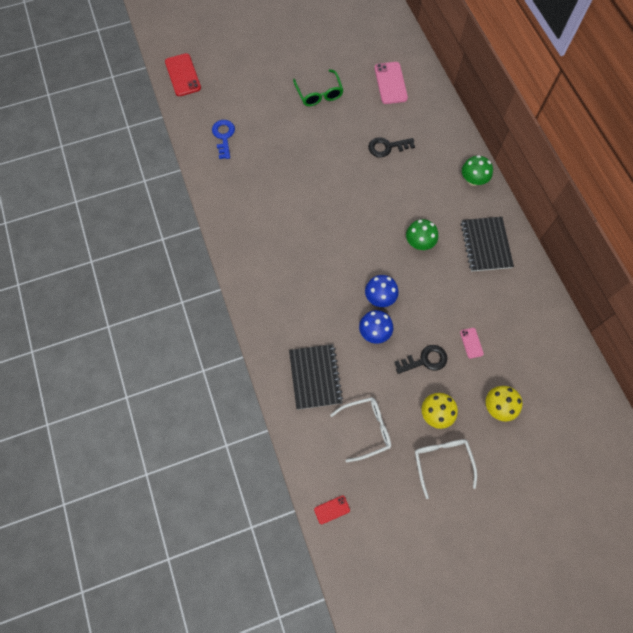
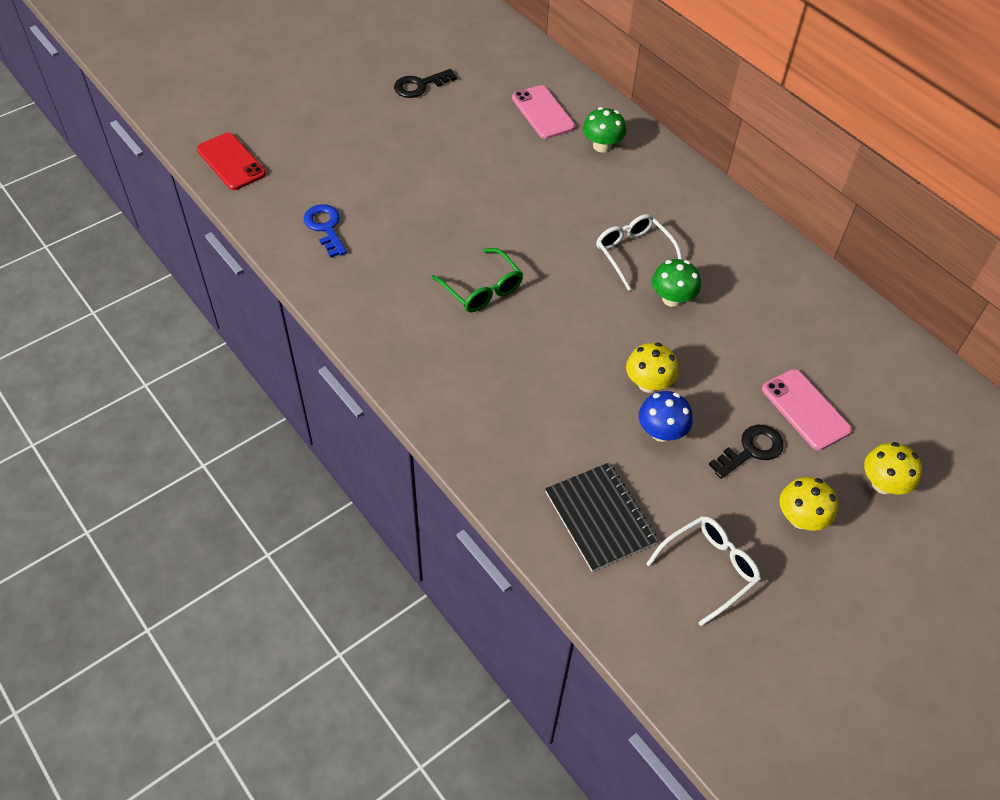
camera: 20 degrees left, 15 degrees down
green glasses [293,69,343,106] -> green glasses moved to [431,248,523,312]
red phone [314,495,350,524] -> none
blue mushroom [365,275,399,307] -> yellow mushroom [626,343,678,393]
black key [368,137,415,157] -> black key moved to [394,69,457,98]
white glasses [415,439,477,499] -> white glasses moved to [596,214,682,291]
pink phone [460,328,484,359] -> pink phone [762,369,852,450], size x1.92
black notebook [461,217,514,272] -> none
green mushroom [462,155,493,186] -> green mushroom moved to [583,107,626,153]

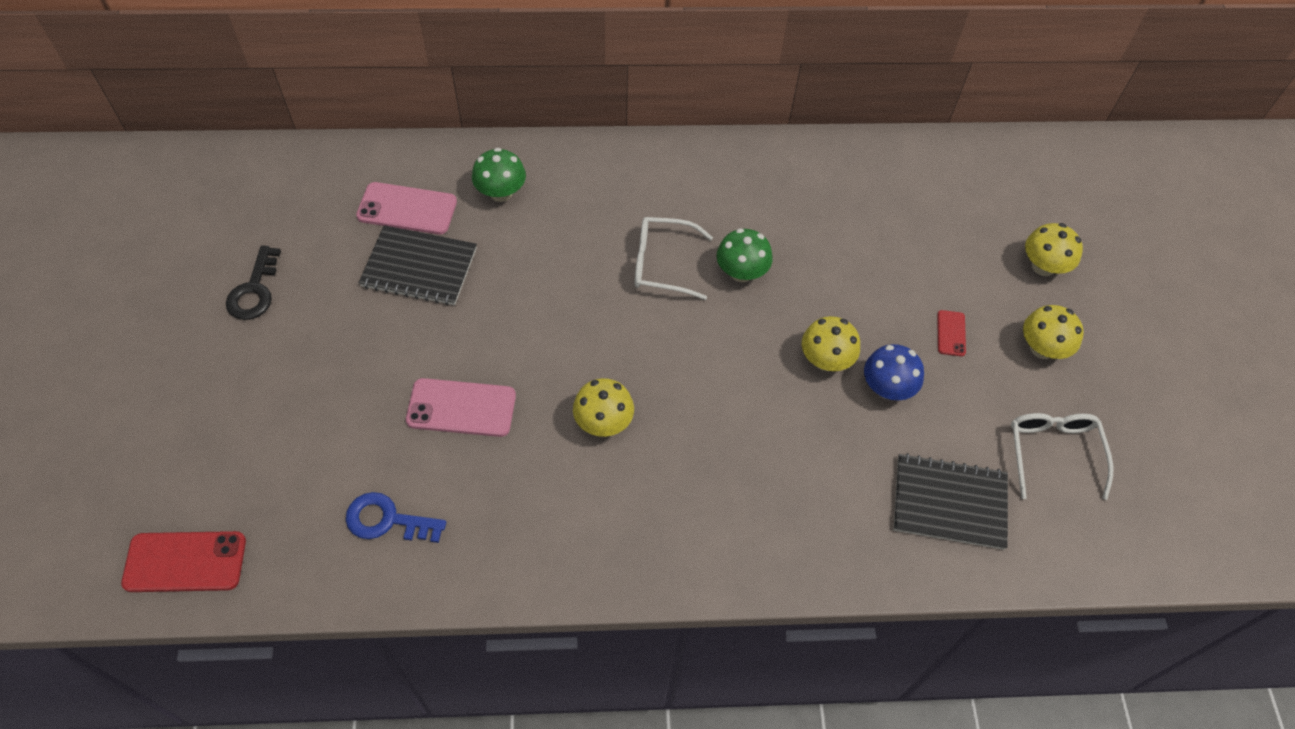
camera: 55 degrees left, 5 degrees up
green glasses [431,248,523,312] -> yellow mushroom [573,378,634,437]
black key [709,425,784,479] -> red phone [937,310,966,356]
pink phone [762,369,852,450] -> pink phone moved to [406,378,516,437]
none -> black notebook [359,225,477,305]

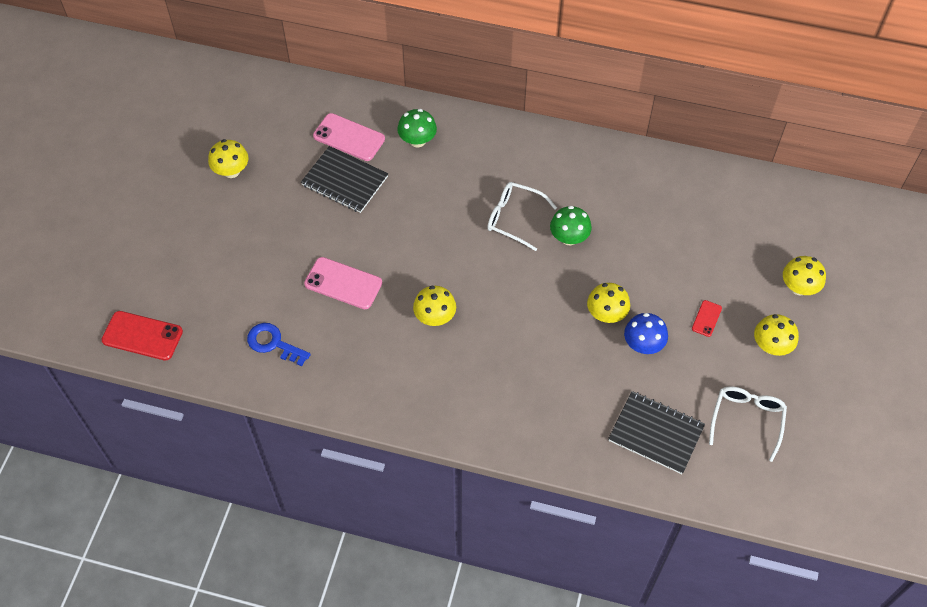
camera: 20 degrees right, 0 degrees up
black key [226,245,281,320] -> yellow mushroom [208,139,249,178]

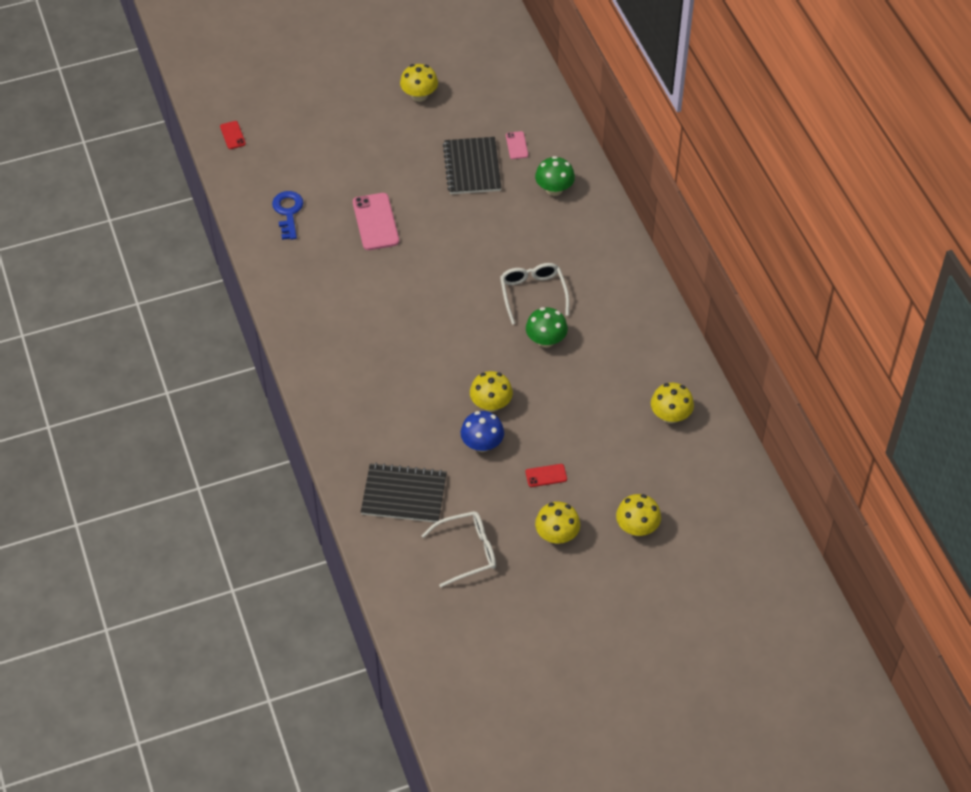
camera: 55 degrees right, 5 degrees down
red phone [101,311,183,361] -> red phone [220,121,246,149], size x0.52
pink phone [313,113,385,161] -> pink phone [506,131,528,159], size x0.52
yellow mushroom [413,286,456,326] -> yellow mushroom moved to [651,383,694,424]
black notebook [608,391,705,474] -> black notebook turned 75 degrees counterclockwise [361,463,447,523]

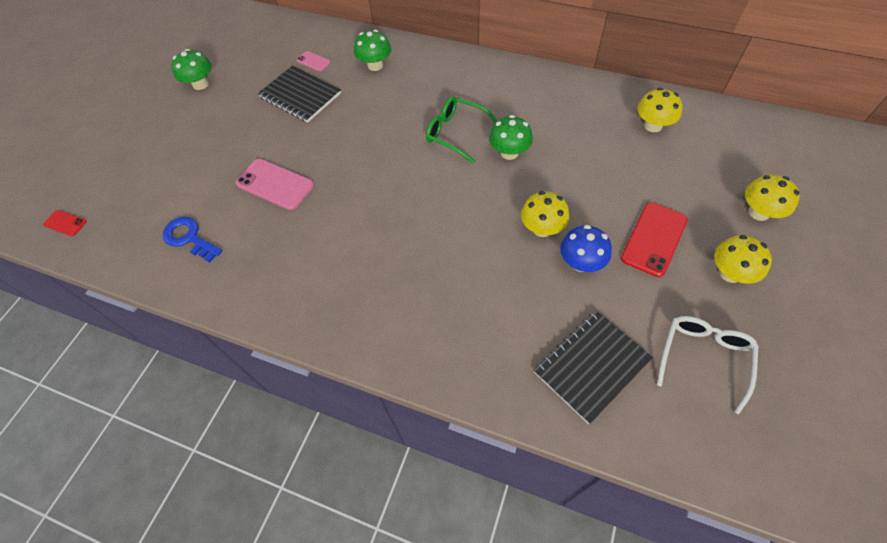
camera: 45 degrees left, 5 degrees up
yellow mushroom [400,64,438,102] -> green mushroom [171,49,212,90]
white glasses [500,263,569,325] -> green glasses [426,96,497,163]
red phone [526,464,567,487] -> red phone [621,202,688,277], size x1.92

